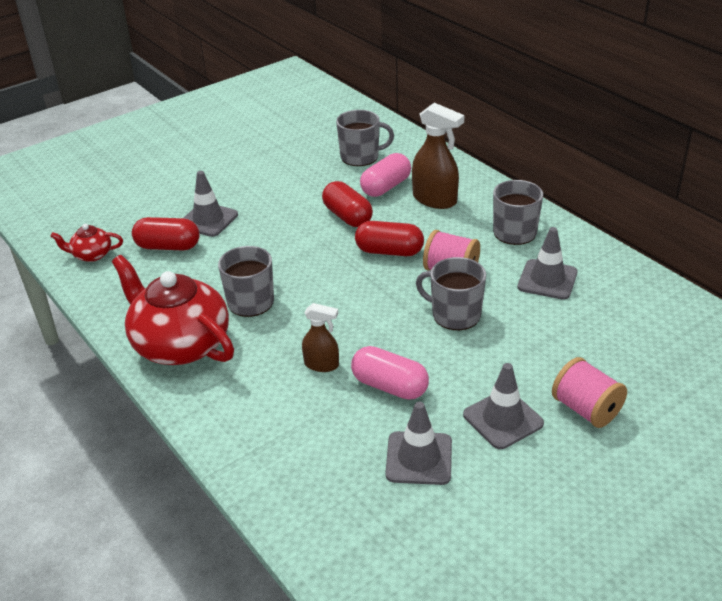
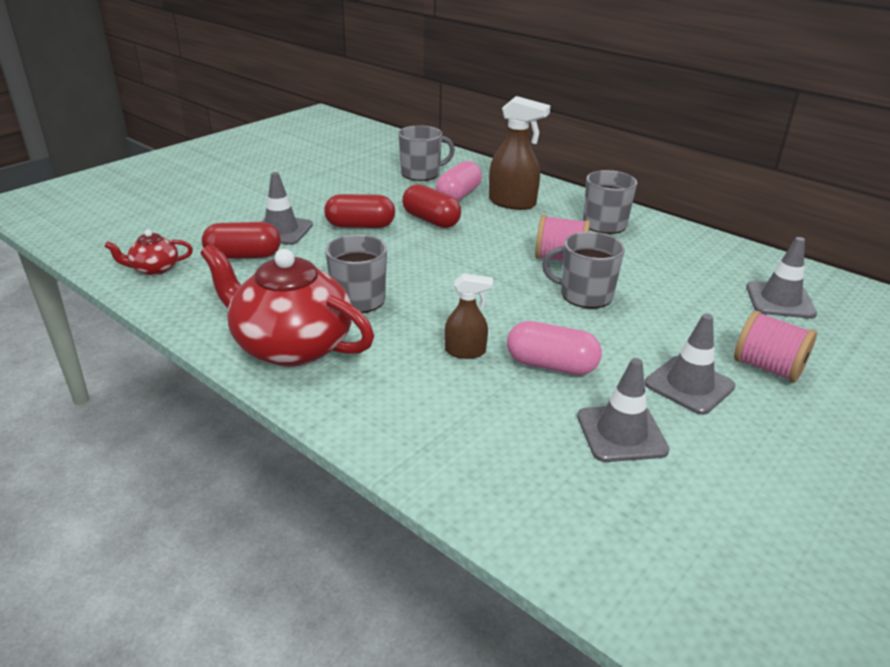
camera: 15 degrees left, 5 degrees down
red capsule [355,221,424,256] -> red capsule moved to [324,194,395,228]
grey traffic cone [517,227,578,300] -> grey traffic cone moved to [746,237,817,319]

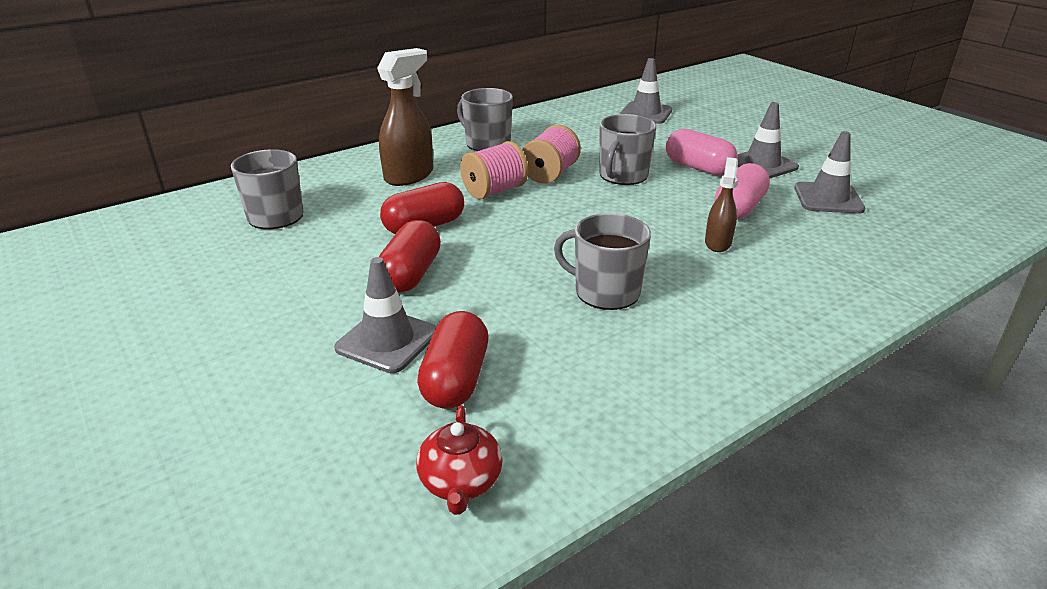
camera: 75 degrees left, 0 degrees up
red teapot [200,244,374,367] -> none
pink capsule [436,161,482,201] -> pink capsule moved to [666,128,737,176]
pink spool [734,311,817,382] -> pink spool moved to [460,141,528,199]

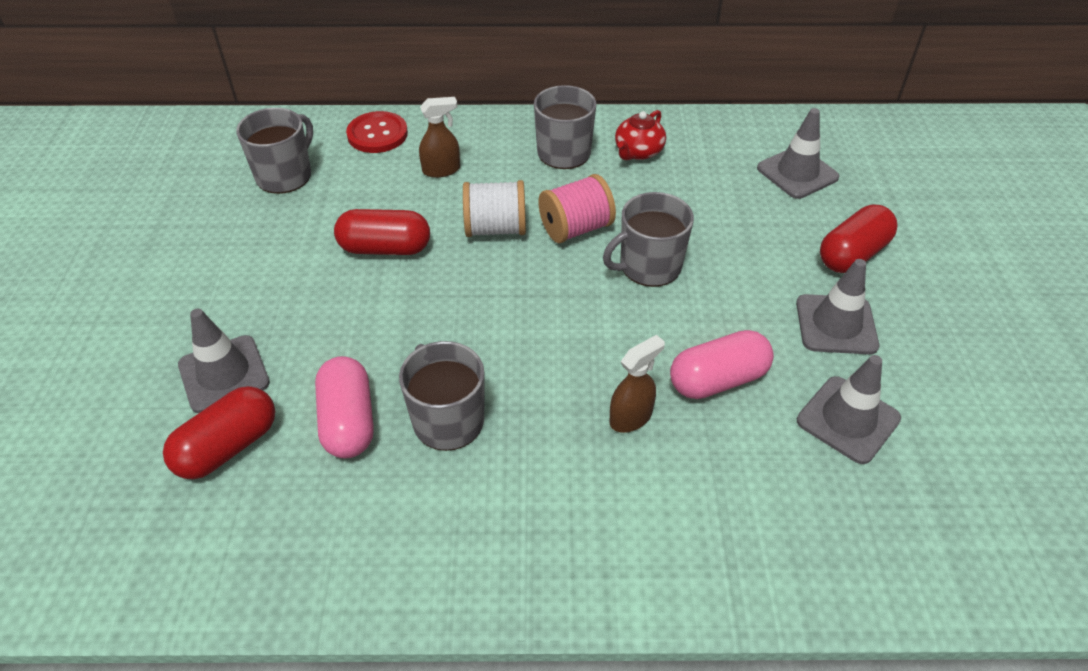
camera: 35 degrees right, 15 degrees up
brown spray bottle [377,48,433,186] -> brown spray bottle [419,97,460,178], size x0.59
red capsule [379,220,441,293] -> red capsule moved to [820,205,898,273]
red teapot [416,405,503,515] -> red teapot moved to [615,110,666,160]
pink spool [460,141,528,199] -> white spool [463,180,526,237]
pink capsule [666,128,737,176] -> pink capsule moved to [315,356,374,458]
none -> red button [346,111,408,153]

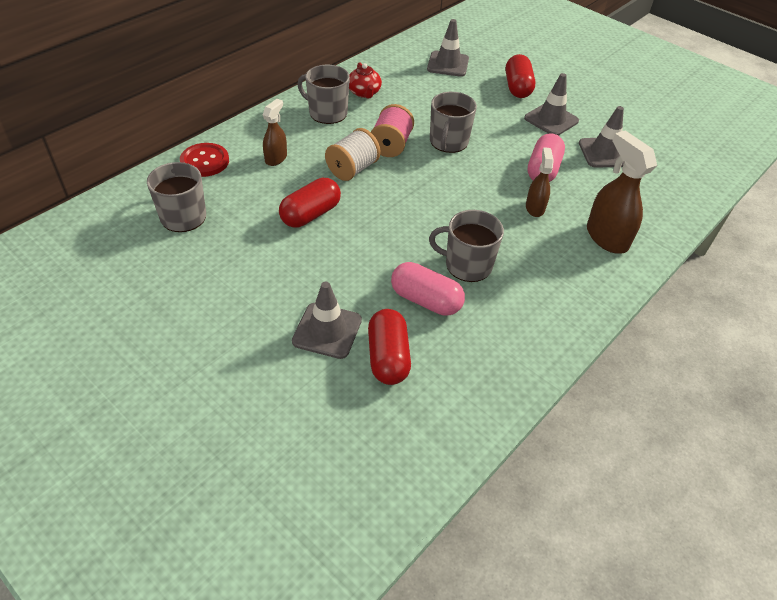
camera: 50 degrees left, 0 degrees up
none -> brown spray bottle [587,130,657,254]

